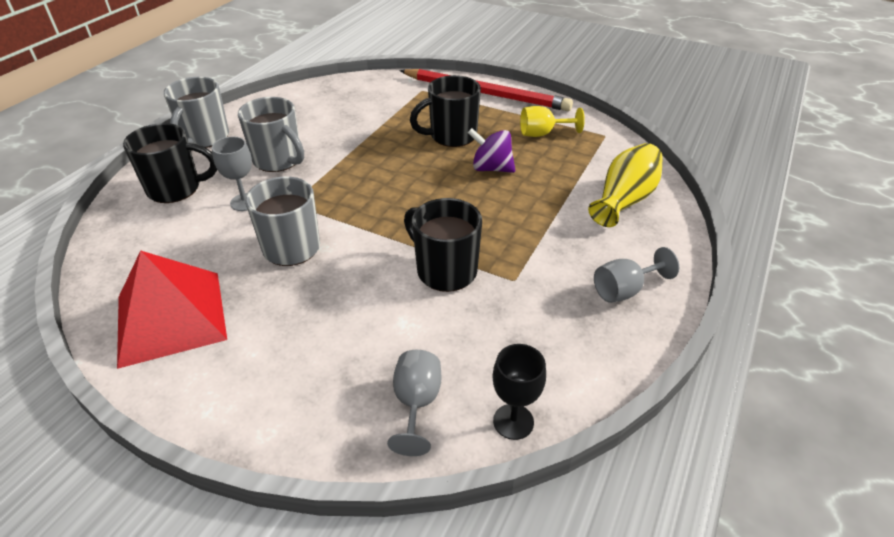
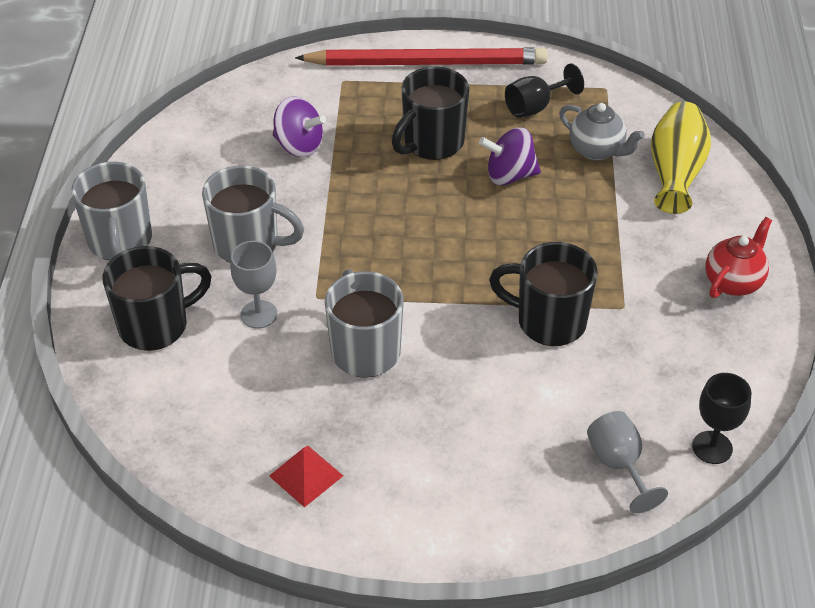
camera: 25 degrees left, 5 degrees up
red pyramid [117,250,227,369] -> red pyramid [269,446,343,508], size x0.46
yellow goblet [520,106,585,137] -> black goblet [505,63,584,118]
grey goblet [594,247,679,303] -> red teapot [705,217,772,298]
none -> purple spinning top [273,97,326,157]
none -> grey teapot [559,103,645,161]

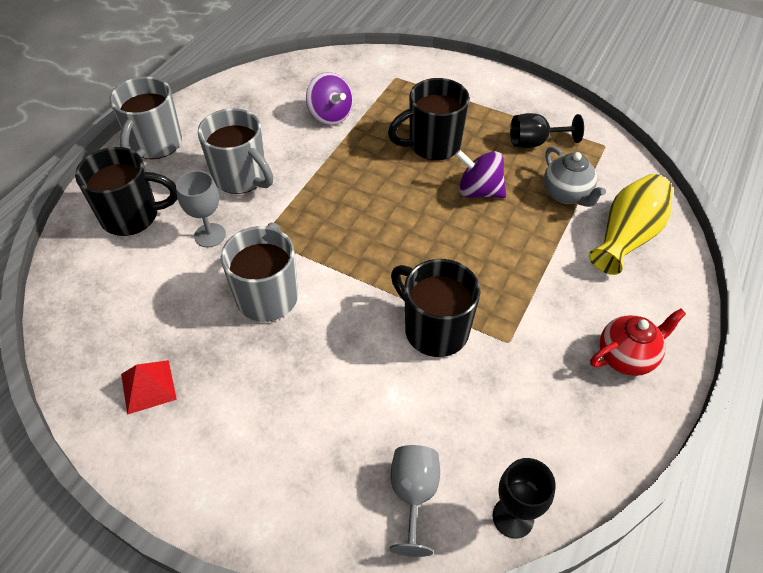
camera: 25 degrees right, 5 degrees up
red pencil [295,48,548,66] -> none

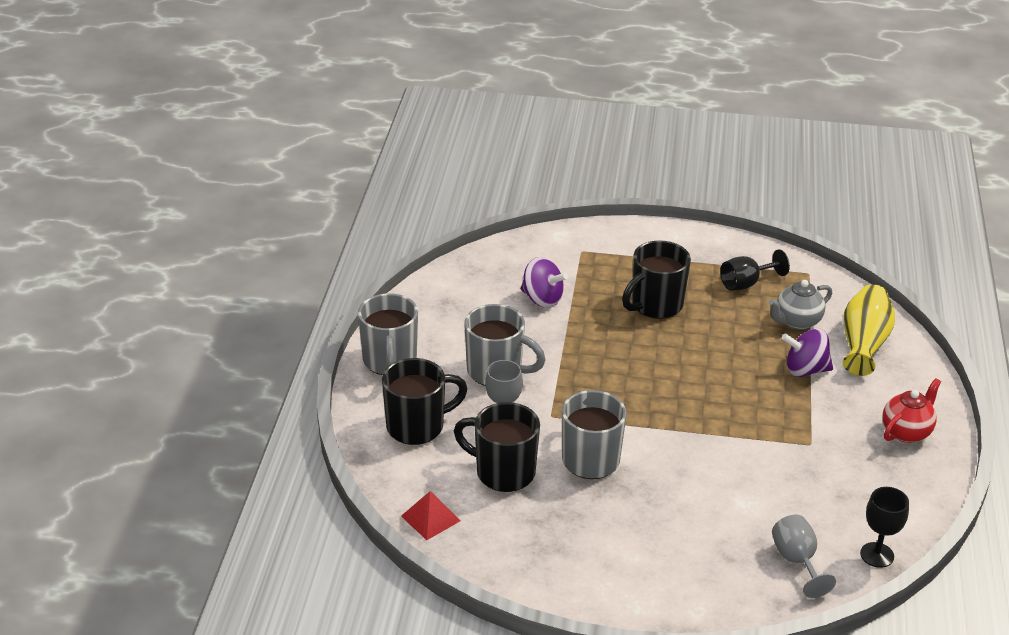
camera: 20 degrees left, 15 degrees down
red pyramid [121,360,177,415] -> red pyramid moved to [401,491,460,540]
black mug [391,259,480,357] -> black mug moved to [454,402,540,492]
purple spinning top [455,150,506,198] -> purple spinning top moved to [782,328,833,377]
grey teapot [544,147,606,207] -> grey teapot turned 105 degrees clockwise [768,280,832,330]

